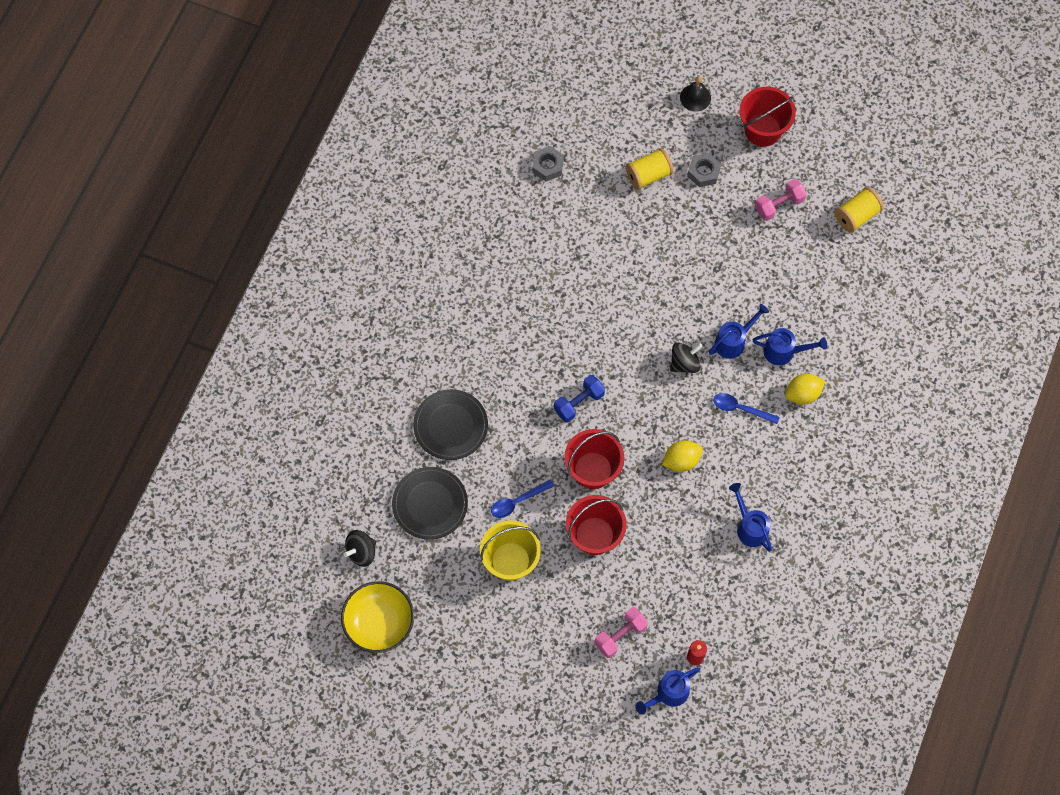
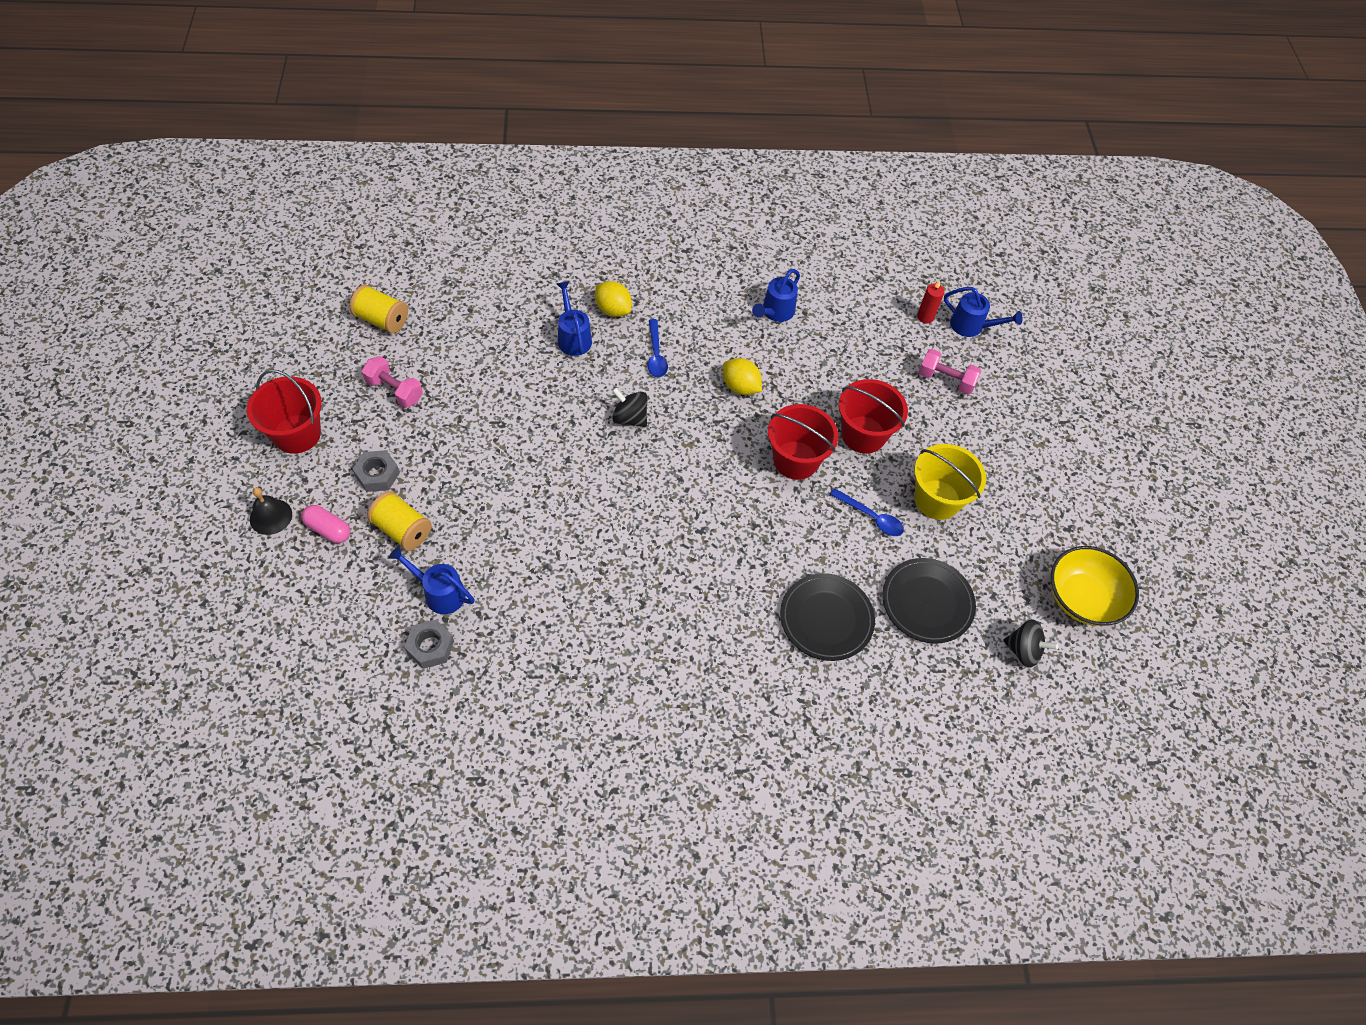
camera: 120 degrees left, 10 degrees down
blue dumbbell [554,375,605,422] -> none
blue watering can [709,304,769,359] -> blue watering can moved to [388,546,474,614]
none -> pink capsule [301,505,350,543]

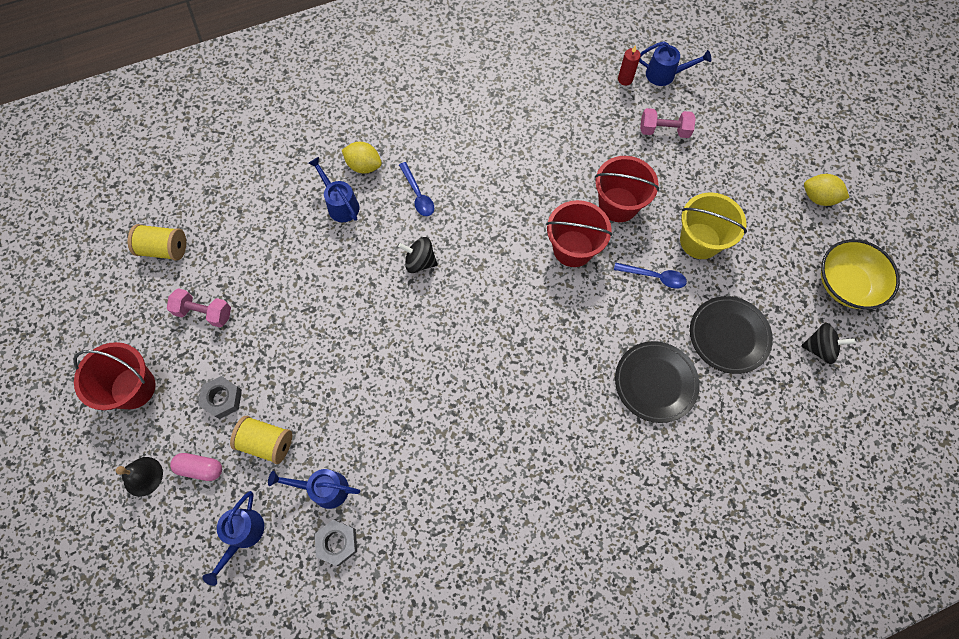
camera: 15 degrees left, 10 degrees up
yellow lemon [723,358,762,395] -> yellow lemon moved to [804,174,850,206]
blue watering can [752,269,800,322] -> blue watering can moved to [202,491,264,586]

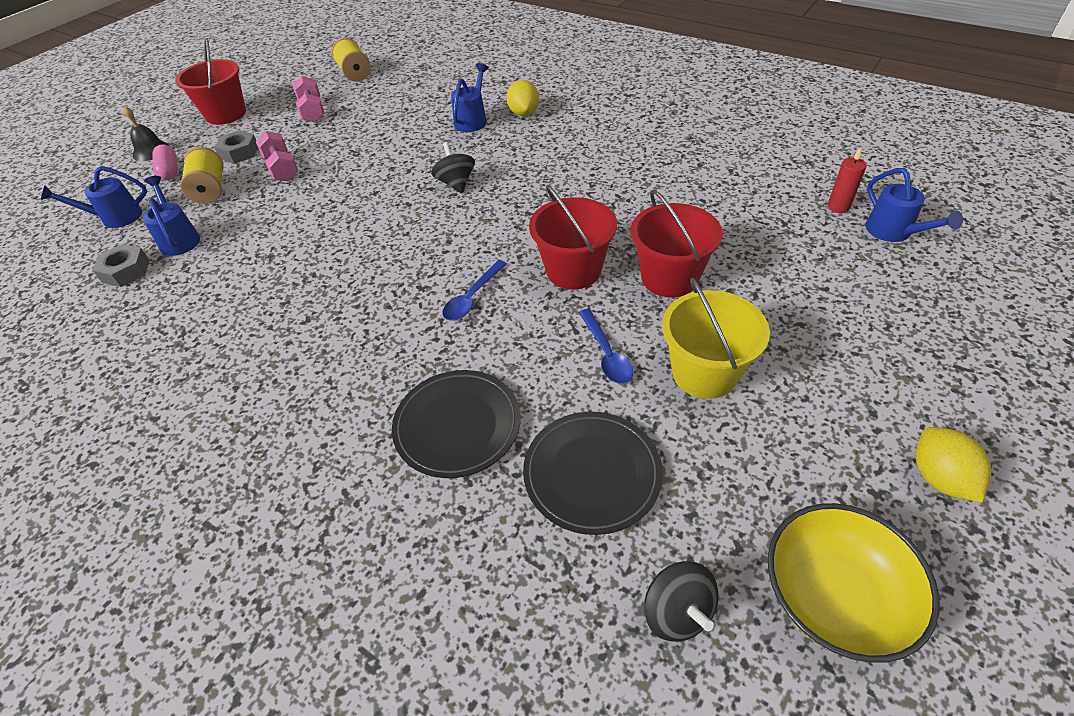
camera: 60 degrees right, 20 degrees down
blue spoon [399,162,434,216] -> blue spoon moved to [442,260,507,321]
pink dumbbell [640,108,696,138] -> pink dumbbell moved to [255,131,298,182]

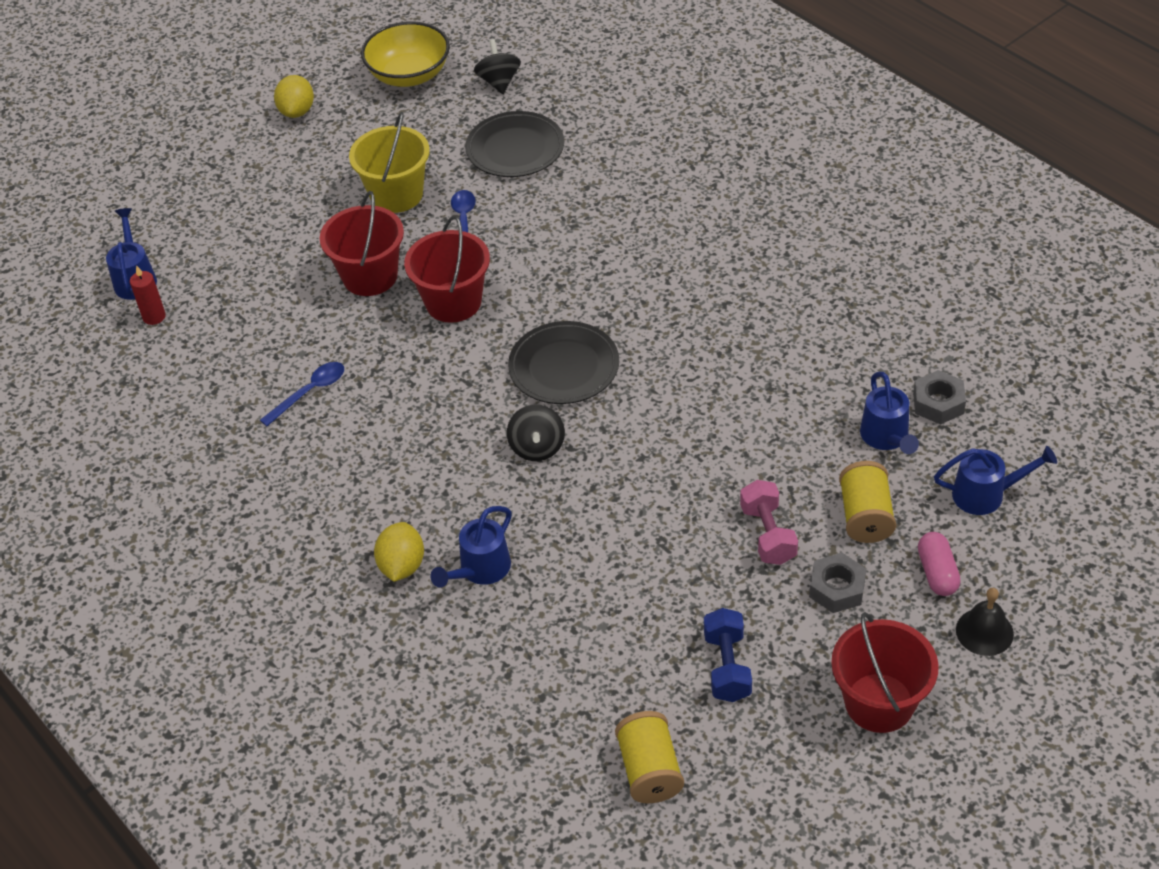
camera: 165 degrees left, 0 degrees up
pink dumbbell [293,76,325,122] -> blue dumbbell [704,608,752,702]
black plate [392,370,521,478] -> black plate moved to [508,321,619,404]
blue spoon [442,260,507,321] -> blue spoon moved to [260,362,344,426]

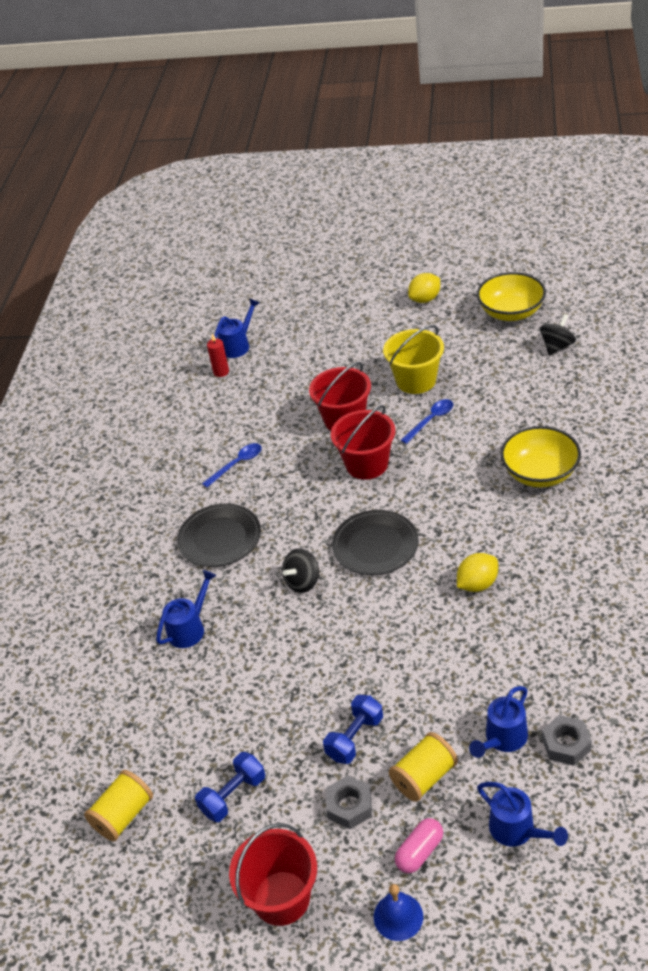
camera: 50 degrees right, 5 degrees down
blue spoon [260,362,344,426] -> blue spoon turned 45 degrees counterclockwise [202,443,262,488]
yellow lemon [374,522,424,582] -> yellow lemon moved to [457,553,498,592]
blue watering can [431,506,512,588] -> blue watering can turned 135 degrees clockwise [156,570,217,648]
black plate [465,111,564,177] -> black plate moved to [177,503,261,567]
pink dumbbell [740,480,798,565] -> blue dumbbell [323,695,383,764]
black bell [956,588,1014,656] -> blue bell [374,884,423,941]
none -> yellow bowl [500,426,581,488]

